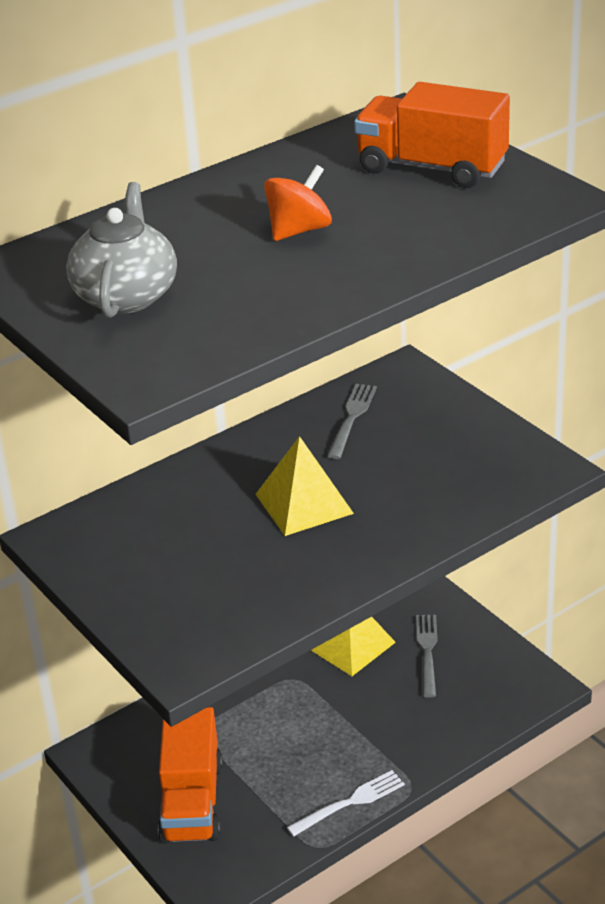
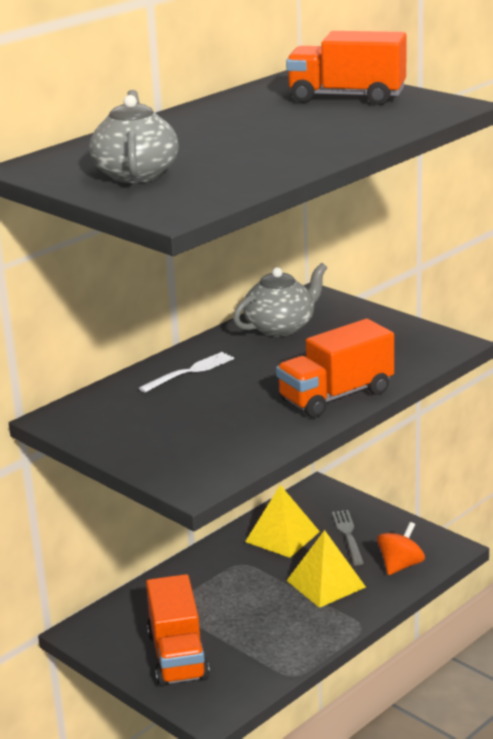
camera: 10 degrees left, 10 degrees down
yellow pyramid [255,436,354,536] -> yellow pyramid moved to [286,530,366,608]
orange spinning top [264,165,332,241] -> orange spinning top moved to [377,522,425,575]
white fork [287,770,405,837] -> white fork moved to [139,352,234,393]
grey fork [327,384,377,459] -> grey teapot [233,263,327,337]
none -> orange truck [276,319,394,418]

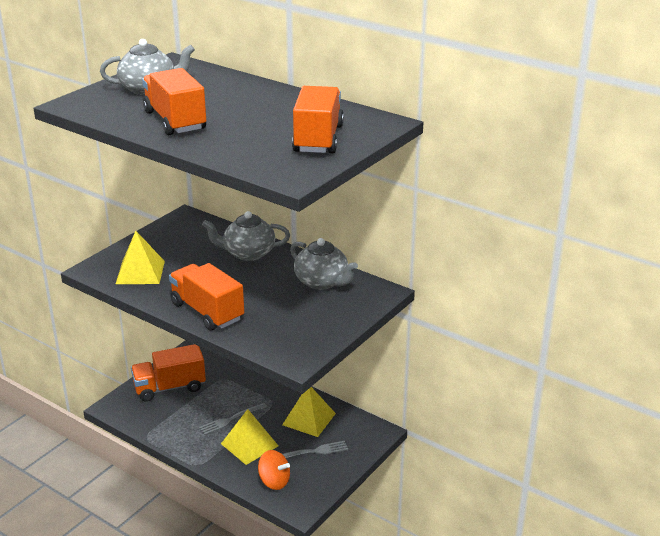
camera: 80 degrees right, 5 degrees up
white fork [139,352,234,393] -> grey teapot [202,211,290,261]
none -> yellow pyramid [116,231,165,284]
none -> orange truck [142,68,206,135]
none -> grey fork [199,403,267,435]

